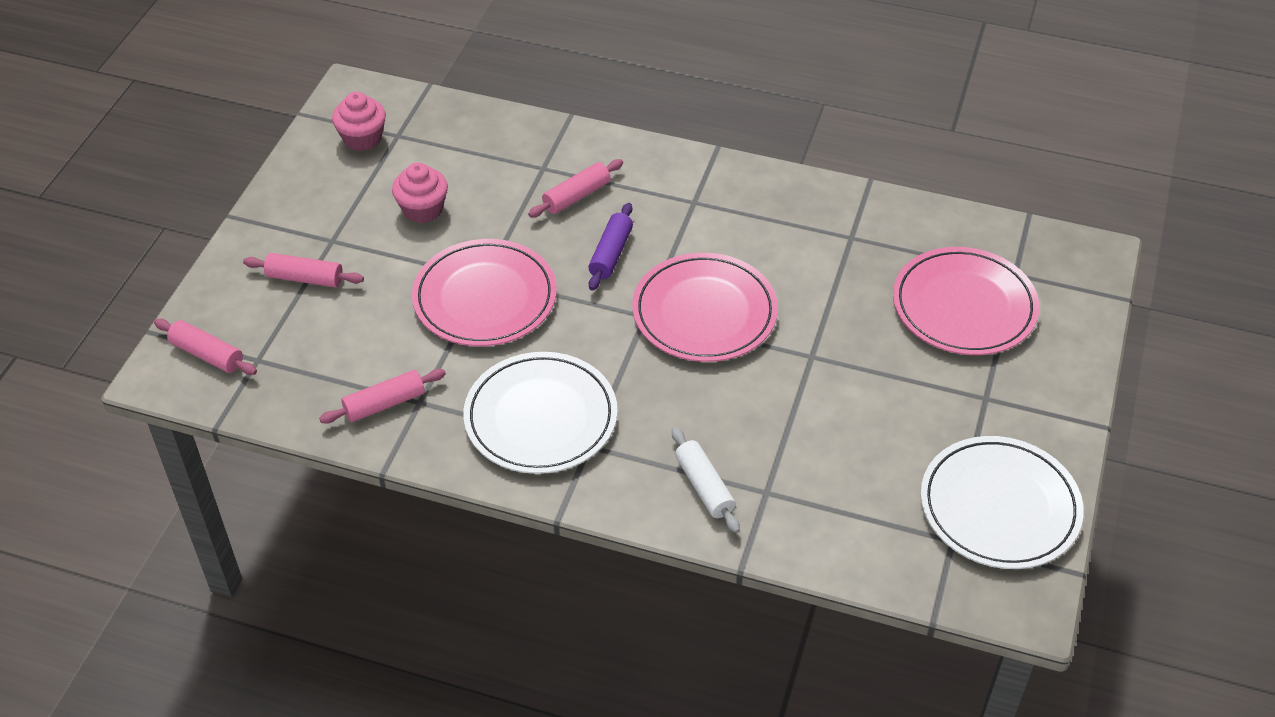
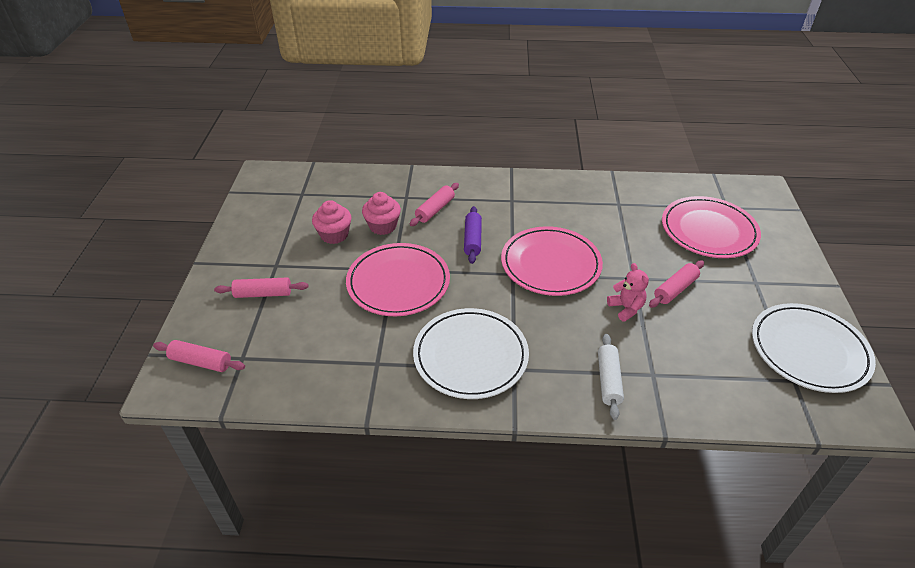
camera: 15 degrees left, 5 degrees down
pink rolling pin [319,369,446,424] -> pink rolling pin moved to [649,261,704,308]
pink cupcake [332,92,386,151] -> pink cupcake moved to [362,192,401,235]
white rolling pin [672,427,740,533] -> white rolling pin turned 45 degrees clockwise [598,334,624,420]
none -> pink teddy bear [607,263,649,322]

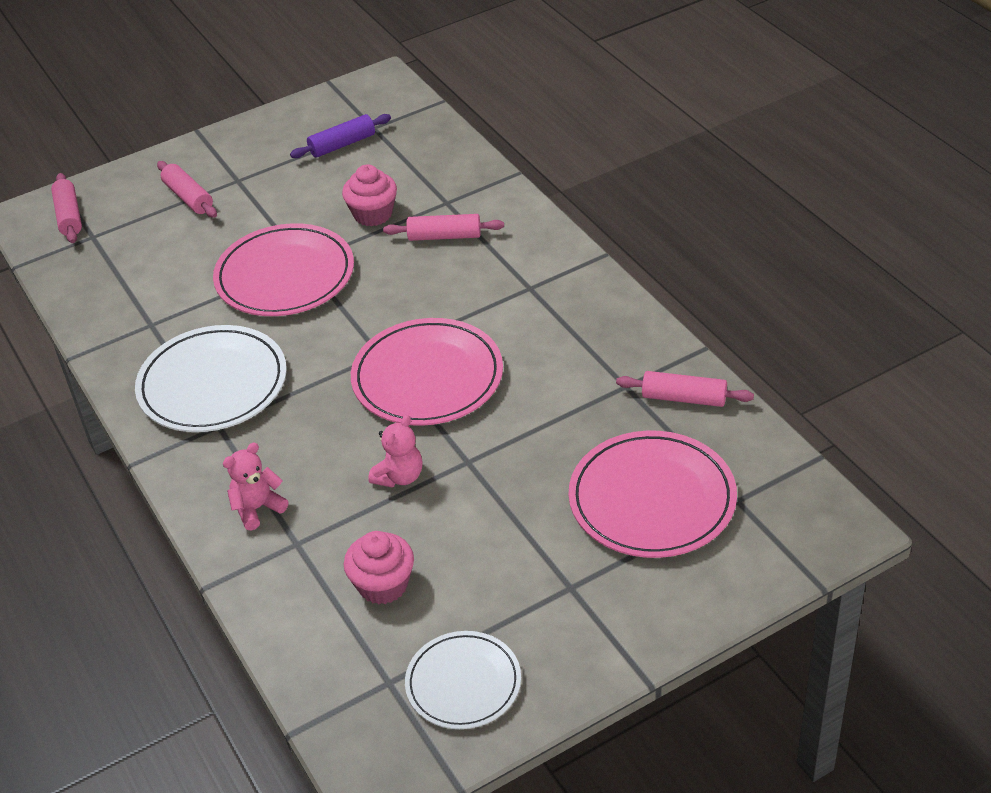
camera: 60 degrees right, 0 degrees up
pink cupcake [312,200,352,244] -> pink cupcake moved to [344,531,414,604]
purple rolling pin [464,206,482,264] -> purple rolling pin moved to [290,114,391,158]
white rolling pin [598,334,624,420] -> pink teddy bear [223,443,289,531]
pink rolling pin [649,261,704,308] -> pink rolling pin moved to [616,371,754,407]
white plate [752,303,876,393] -> white plate [405,631,521,729], size x0.63

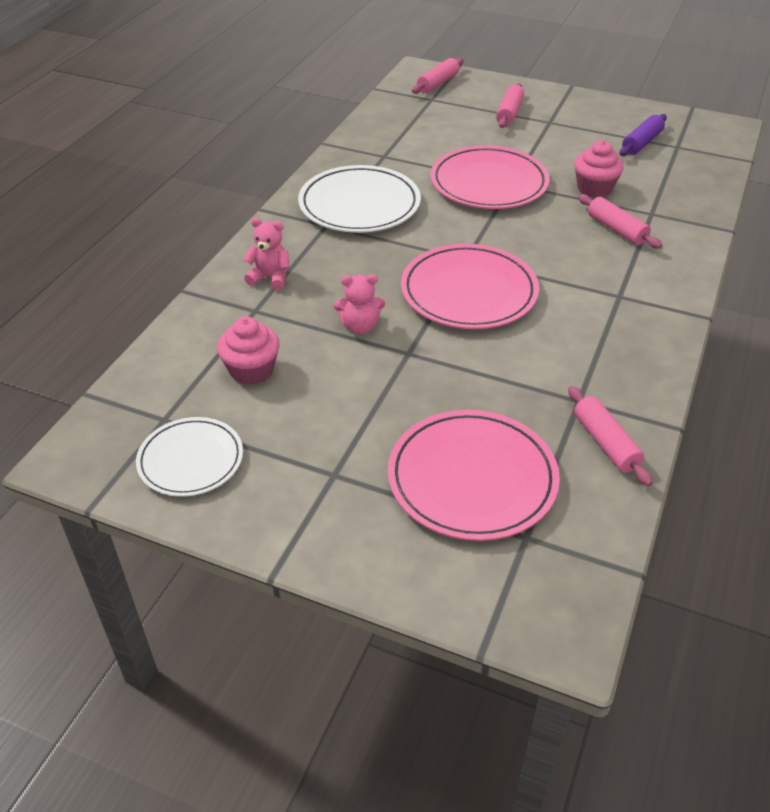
camera: 50 degrees right, 0 degrees up
purple rolling pin [290,114,391,158] -> purple rolling pin turned 75 degrees counterclockwise [620,114,667,156]

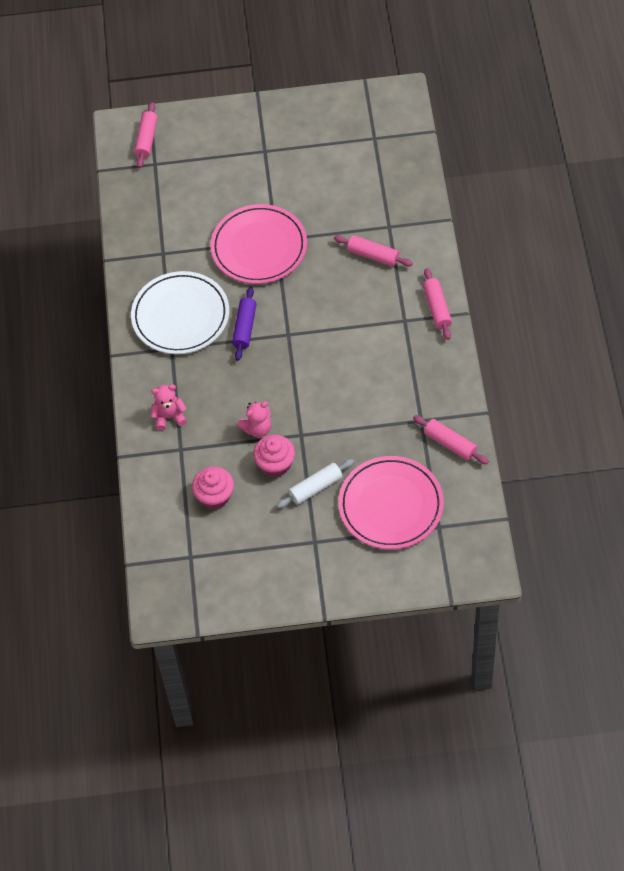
camera: 25 degrees left, 15 degrees up
white plate [136,417,243,497] -> none
pink plate [401,244,539,329] -> none
pink rolling pin [496,83,524,128] -> pink rolling pin moved to [423,268,452,340]
pink cupcake [574,141,624,198] -> pink cupcake moved to [253,435,295,477]
purple rolling pin [620,114,667,156] -> purple rolling pin moved to [232,287,256,361]
none -> white rolling pin [276,459,354,508]

